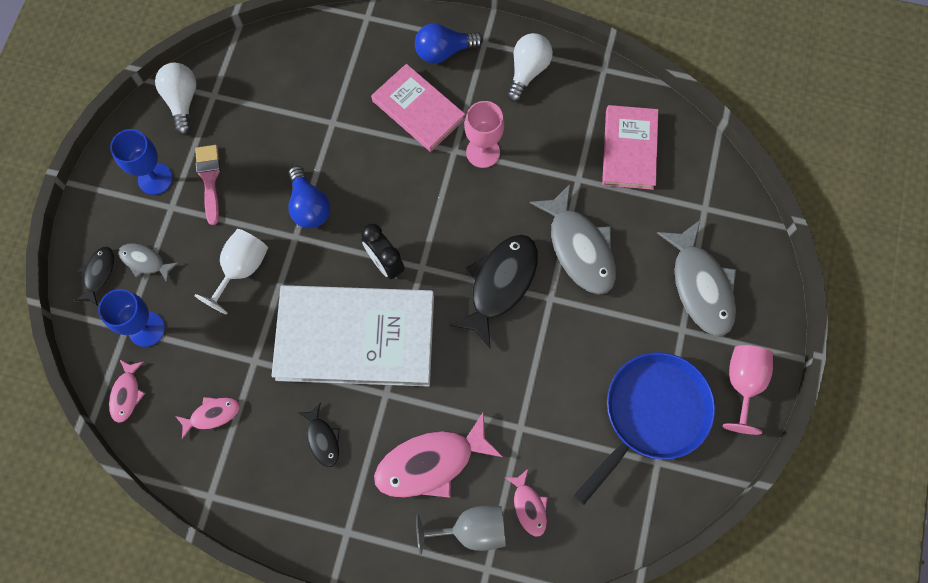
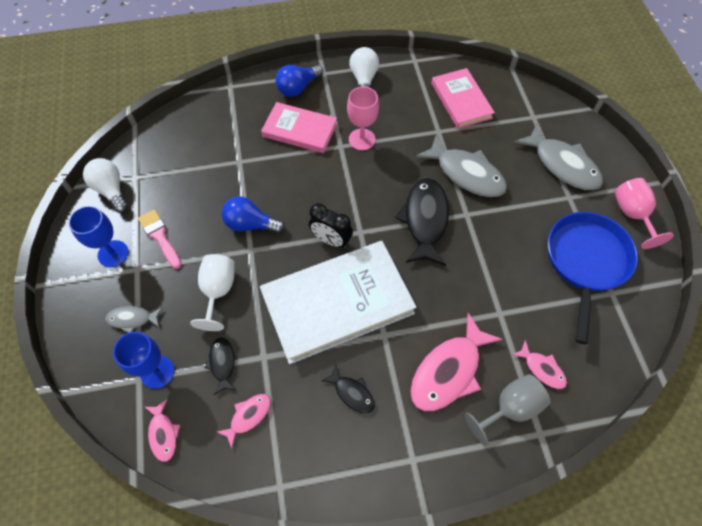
camera: 25 degrees left, 10 degrees down
black fish [75,247,114,306] -> black fish moved to [204,337,237,395]
blue light bulb [288,166,330,228] -> blue light bulb turned 150 degrees clockwise [222,196,285,234]

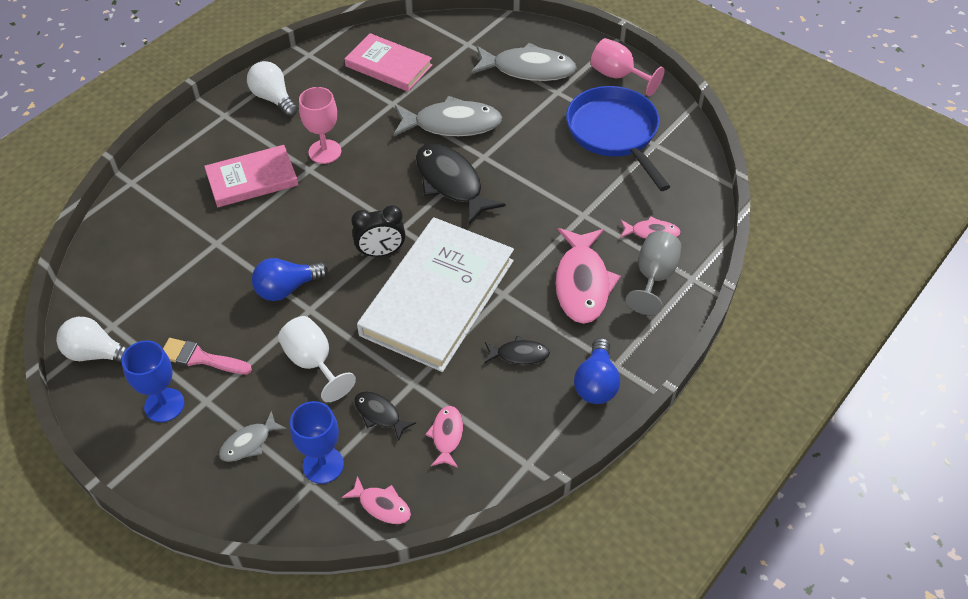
camera: 40 degrees left, 10 degrees down
blue light bulb [276,65,323,97] -> blue light bulb moved to [574,338,620,404]

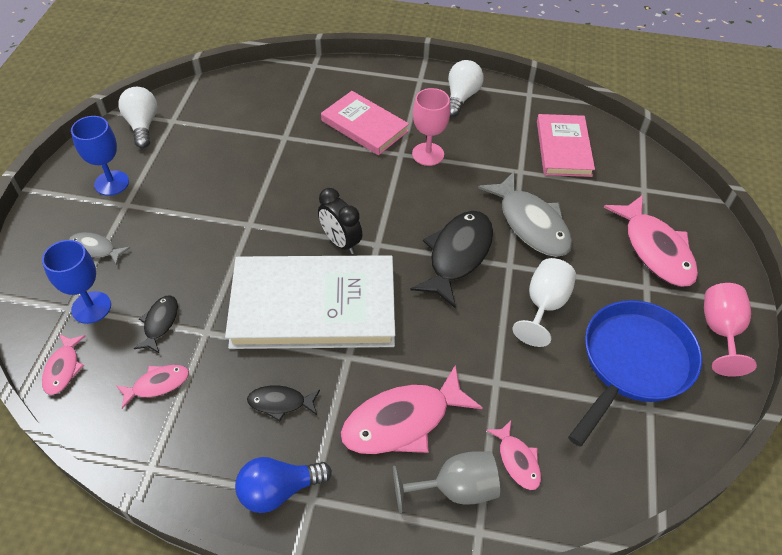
camera: 60 degrees right, 0 degrees up
pink brush [163,338,252,374] -> none
blue light bulb [252,258,328,301] -> none
white goblet [278,316,356,402] -> white goblet moved to [512,258,576,347]
grey fish [471,43,576,81] -> pink fish [604,195,698,287]
black fish [484,336,550,365] -> black fish turned 120 degrees clockwise [247,385,320,422]

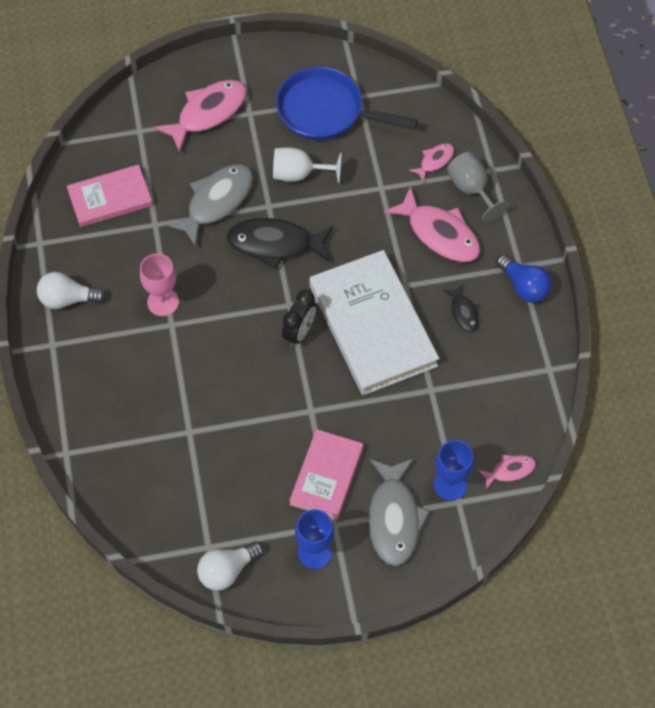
camera: 110 degrees left, 10 degrees up
grey fish [69,232,130,265] -> grey fish [368,458,430,566], size x1.96
pink fish [116,365,189,409] -> none
black fish [134,295,178,353] -> none
pink book [321,91,409,155] -> pink book moved to [289,429,364,520]
pink goblet [704,283,757,377] -> none

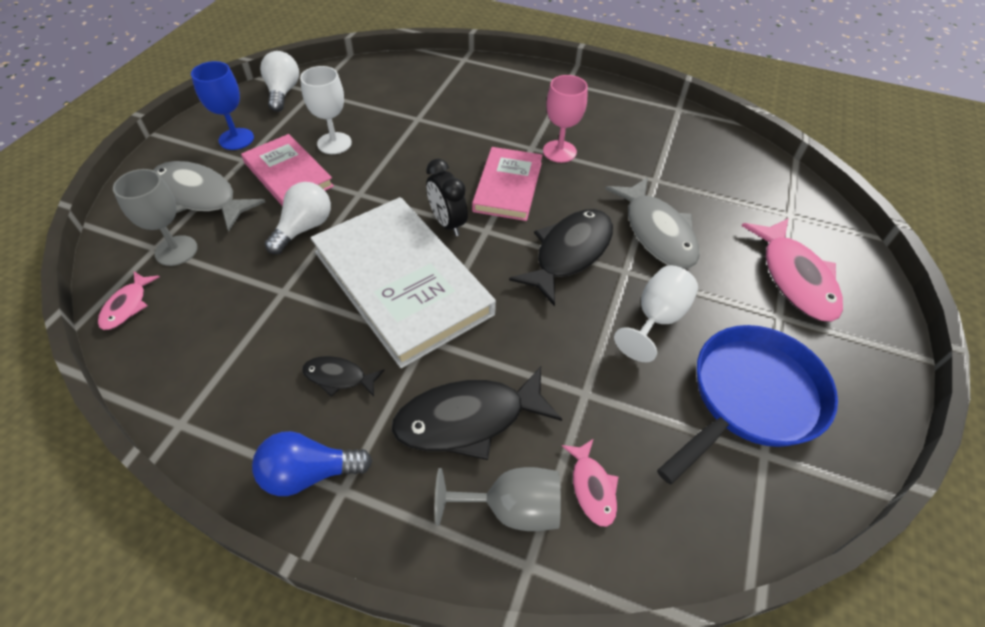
camera: 120 degrees right, 10 degrees down
white light bulb [37,272,106,309] -> white light bulb moved to [265,182,331,254]
pink book [67,164,153,227] -> pink book moved to [472,147,543,221]
white book [309,250,439,395] -> white book turned 45 degrees clockwise [310,197,496,368]
pink fish [384,186,480,262] -> black fish [392,367,562,460]
blue goblet [434,440,474,501] -> grey goblet [113,169,198,266]
none -> white goblet [300,66,352,154]

